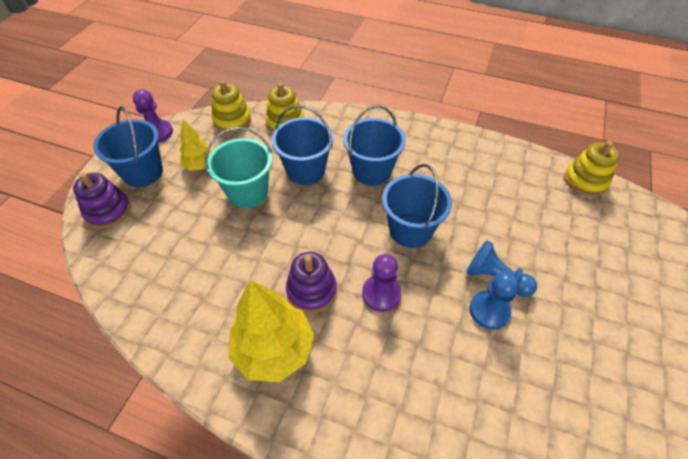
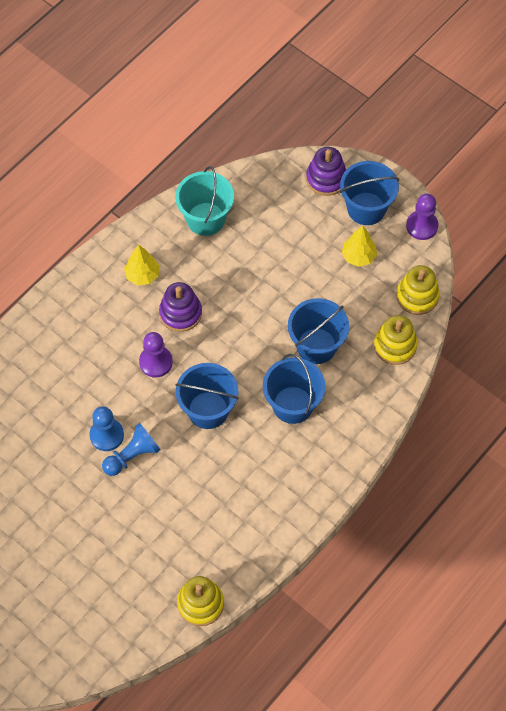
camera: 110 degrees right, 10 degrees up
turquoise bucket [205,127,272,208] -> turquoise bucket moved to [175,166,234,236]
yellow tree [228,280,315,382] -> yellow tree [124,245,160,285], size x0.56

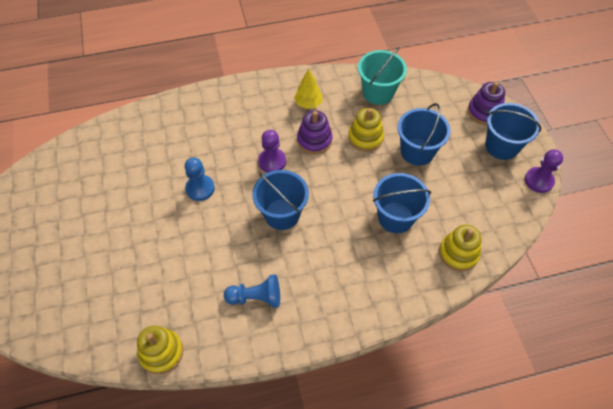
camera: 35 degrees right, 5 degrees down
blue pawn [102,423,160,476] -> blue pawn moved to [224,274,280,308]
blue bucket [263,354,325,424] -> blue bucket moved to [398,103,450,166]
yellow tree [342,226,377,267] -> none
yellow stacking toy [396,265,440,315] -> yellow stacking toy moved to [348,108,384,152]

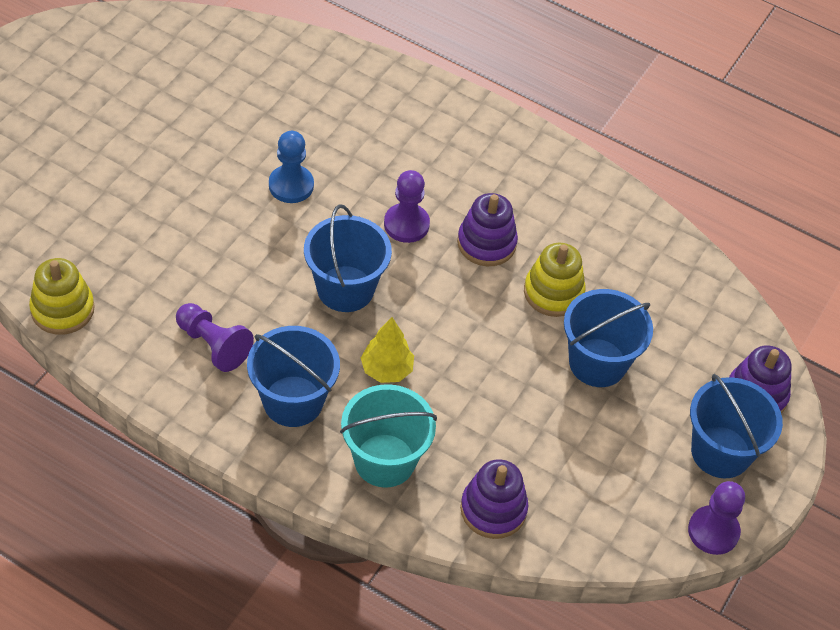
camera: 40 degrees right, 5 degrees down
blue pawn [224,274,280,308] -> purple pawn [176,303,254,372]
yellow tree [294,69,322,109] -> yellow tree moved to [361,317,414,383]
turquoise bucket [358,47,407,105] -> turquoise bucket moved to [340,384,437,488]
blue bucket [373,173,431,233] -> blue bucket moved to [247,326,340,427]
yellow stacking toy [439,225,482,271] -> purple stacking toy [460,459,528,539]

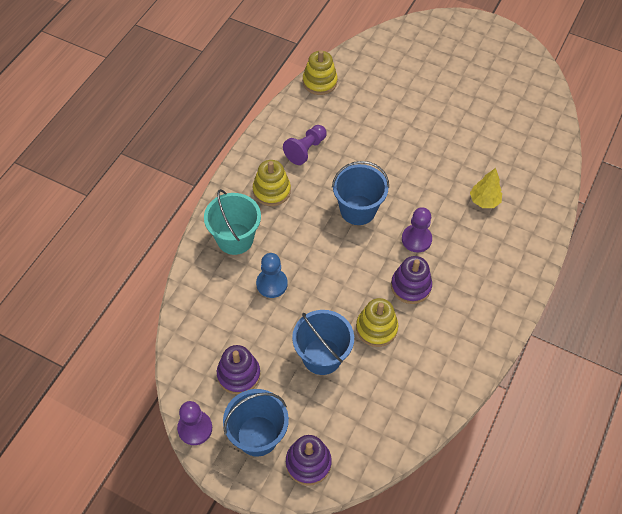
camera: 90 degrees right, 5 degrees up
blue bucket [247,326,340,427] -> yellow stacking toy [253,160,291,206]
blue pawn [269,131,314,203] -> blue pawn moved to [256,253,288,298]
yellow tree [361,317,414,383] -> yellow tree moved to [470,168,502,208]
purple stacking toy [460,459,528,539] -> purple stacking toy moved to [217,345,260,395]

